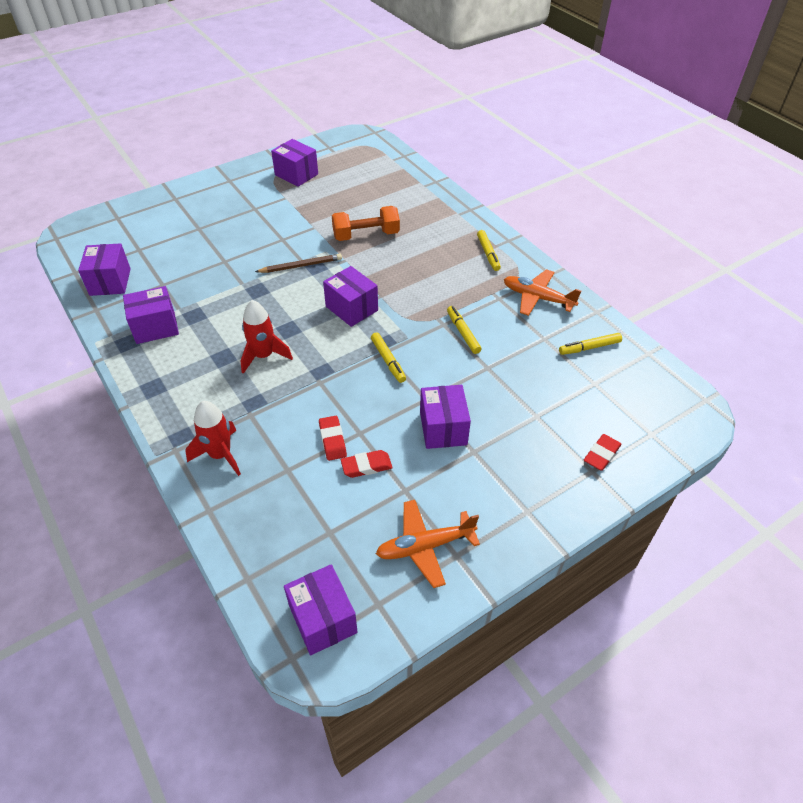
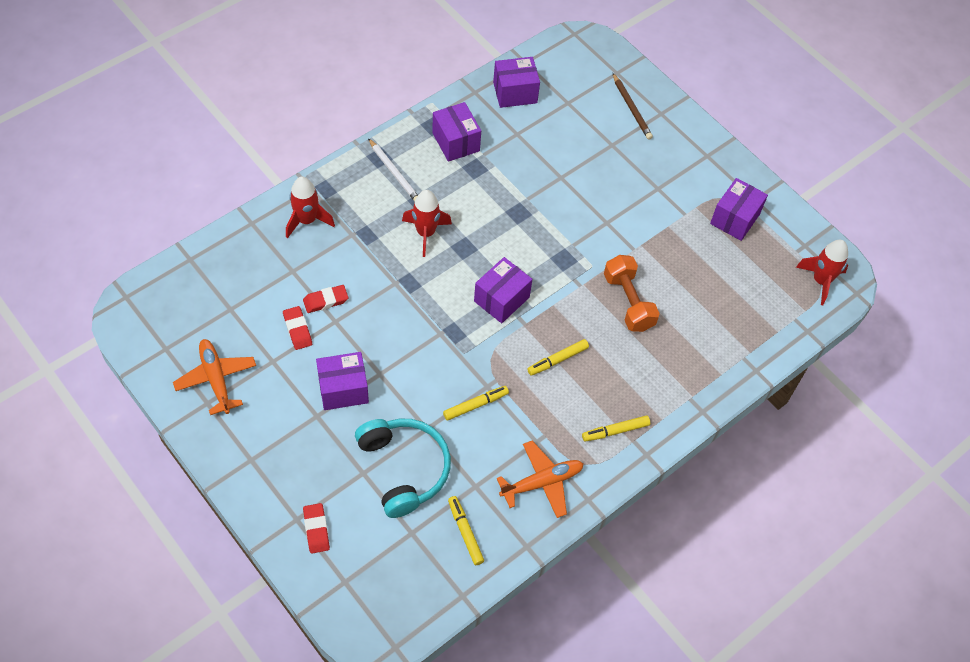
camera: 80 degrees right, 10 degrees up
brown pencil [255,254,342,273] -> brown pencil moved to [613,73,653,140]
purple box [284,564,358,656] -> none
yellow marker [371,332,406,383] -> yellow marker moved to [527,339,589,376]
orange plane [504,269,581,316] -> orange plane turned 45 degrees clockwise [496,441,583,518]
red eraser [584,434,622,471] -> red eraser turned 45 degrees clockwise [303,503,330,554]
none -> turquoise headphones [355,419,451,518]
none -> white pencil [368,138,418,202]
none -> red rocket [796,240,848,305]

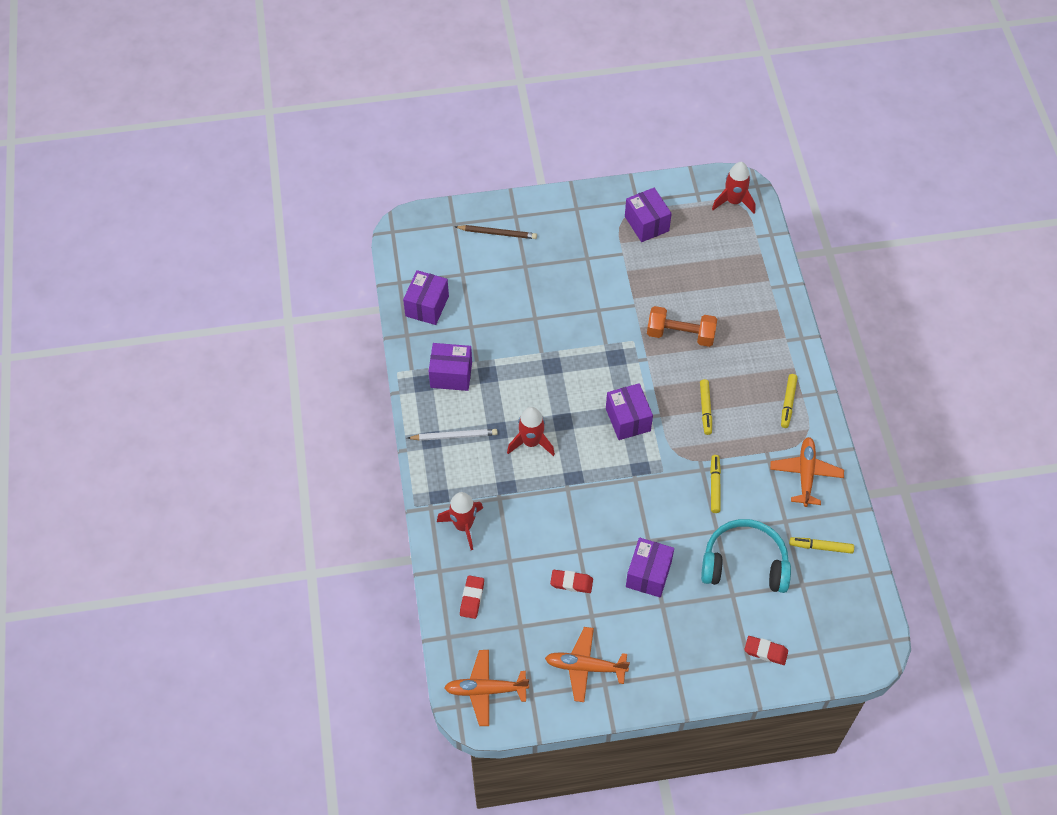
camera: 55 degrees left, 0 degrees up
red eraser [303,285,348,313] -> red eraser moved to [460,576,484,619]
none -> orange plane [444,650,529,726]

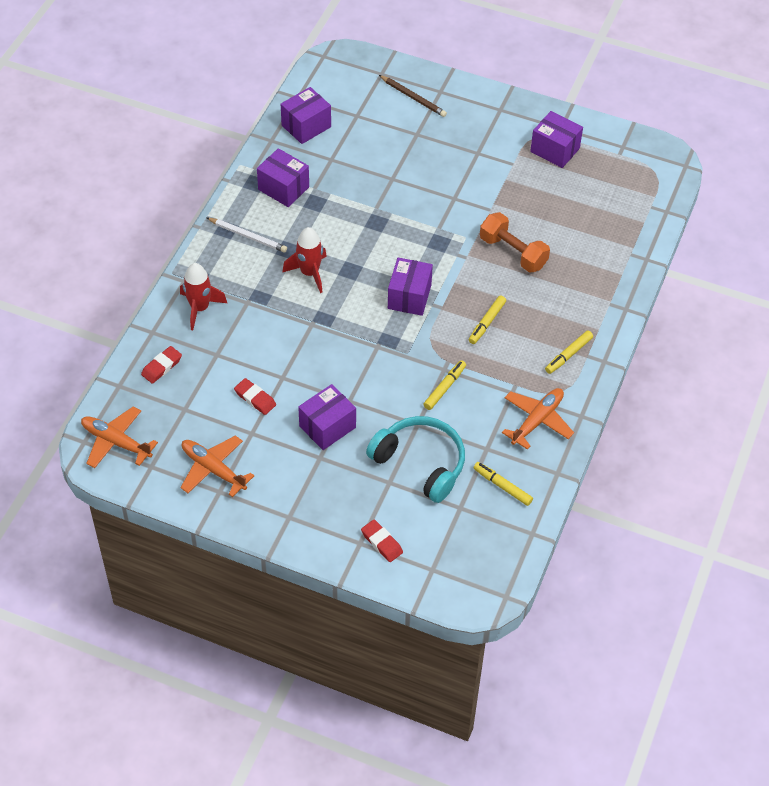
camera: 30 degrees right, 5 degrees down
purple box [625,188,672,242] -> purple box turned 60 degrees counterclockwise [530,111,583,168]
red rocket [712,162,756,214] -> none

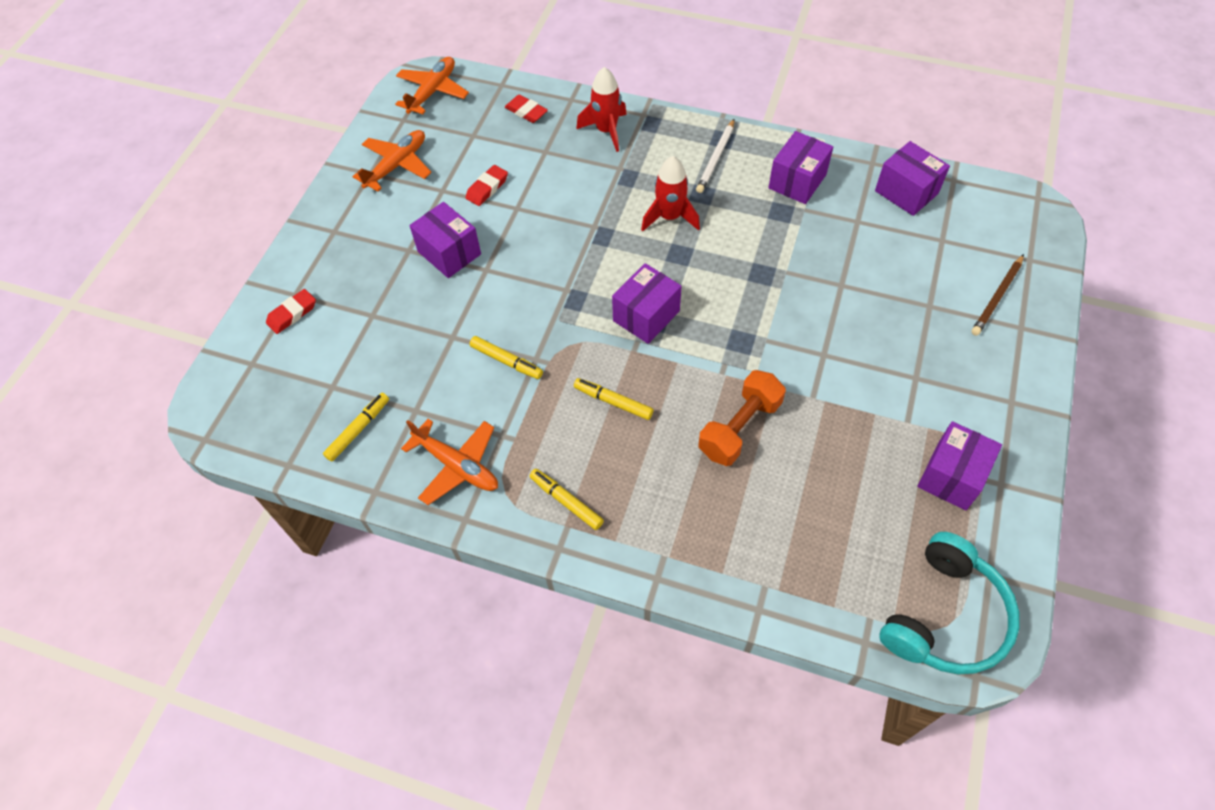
camera: 90 degrees right, 5 degrees up
turquoise headphones [366,416,465,503] -> turquoise headphones moved to [879,532,1020,675]
purple box [388,258,433,316] -> purple box turned 60 degrees counterclockwise [612,263,682,344]

